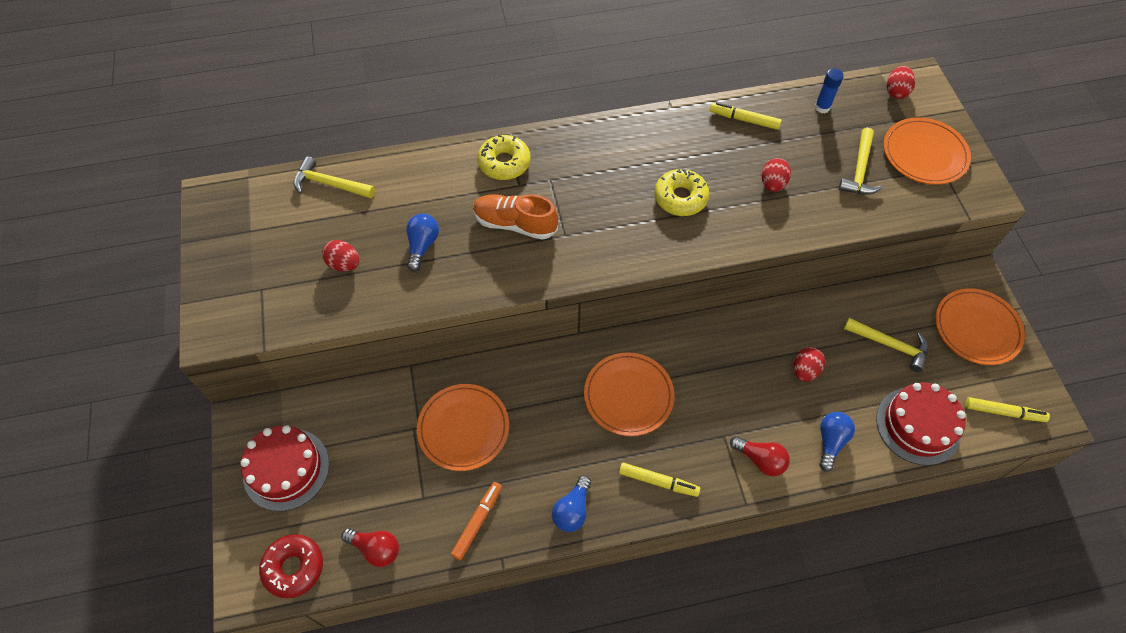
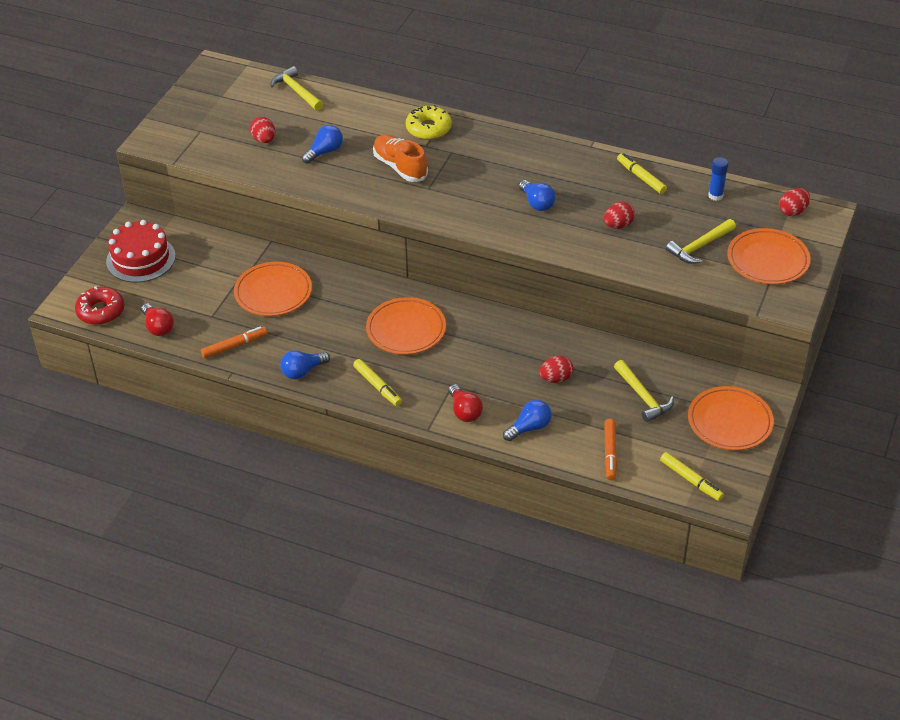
camera: 35 degrees right, 15 degrees down
yellow donut [654,169,709,216] -> blue light bulb [519,180,556,211]
red cake [876,382,966,466] -> orange marker [604,419,617,480]

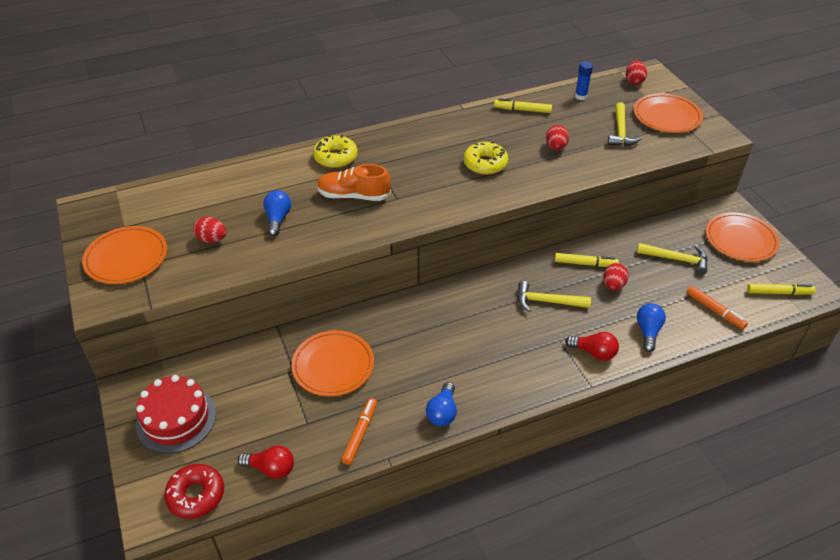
camera: 45 degrees left, 0 degrees up
yellow hammer [271,66,323,111] -> yellow hammer moved to [518,281,591,312]
yellow marker [353,359,402,406] -> yellow marker moved to [555,253,619,267]
orange plate [366,297,446,355] -> orange plate moved to [82,226,167,284]
blue light bulb [519,180,556,211] -> yellow donut [463,141,508,175]

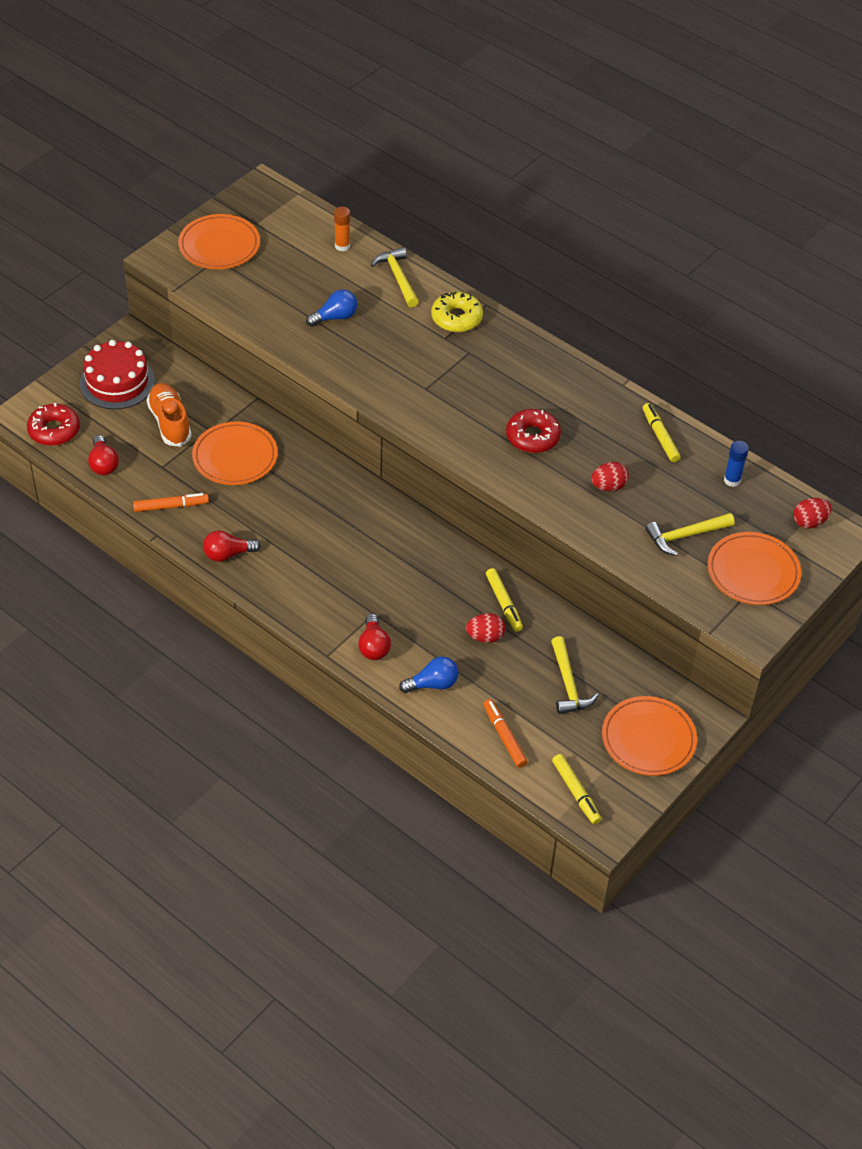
camera: 60 degrees right, 5 degrees up
red egg [193,217,227,243] -> none
orange shoe [317,164,391,201] -> orange shoe moved to [146,383,192,447]
blue light bulb [426,382,457,426] -> red light bulb [203,530,261,562]
yellow donut [463,141,508,175] -> red donut [506,409,561,453]
yellow hammer [518,281,591,312] -> yellow hammer moved to [371,247,419,307]
orange marker [686,286,748,329] -> orange marker turned 135 degrees clockwise [483,699,528,768]
none -> orange glue stick [334,207,350,251]

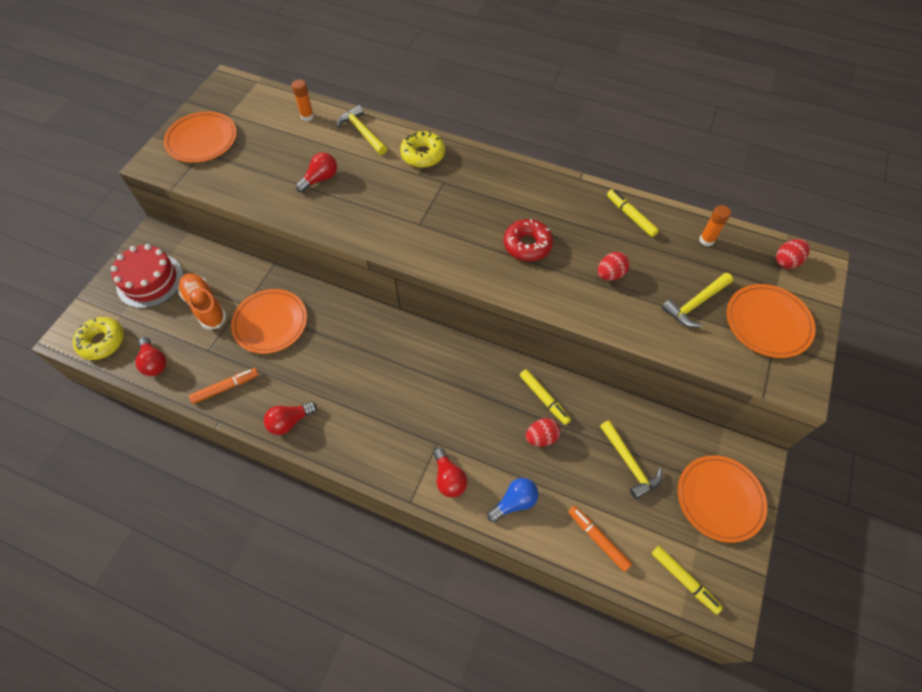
camera: 15 degrees left, 10 degrees up
red donut [27,403,80,446] -> yellow donut [73,317,124,360]
blue light bulb [306,289,357,327] -> red light bulb [296,152,337,193]
blue glue stick [724,441,749,487] -> orange glue stick [700,205,731,246]

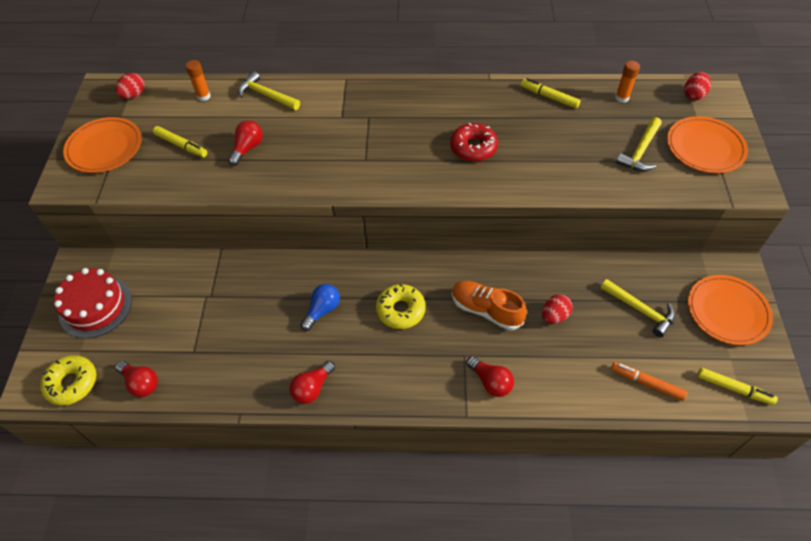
camera: 20 degrees left, 5 degrees down
orange shoe [178,273,227,330] -> orange shoe moved to [452,281,527,330]
orange marker [189,368,259,404] -> none
orange plate [231,289,307,354] -> none
yellow donut [400,131,445,168] -> yellow donut moved to [376,284,426,329]
blue light bulb [487,478,538,522] -> blue light bulb moved to [300,284,340,331]
yellow marker [520,369,571,425] -> yellow marker moved to [153,126,207,157]
red egg [598,252,630,281] -> red egg moved to [115,73,145,99]

